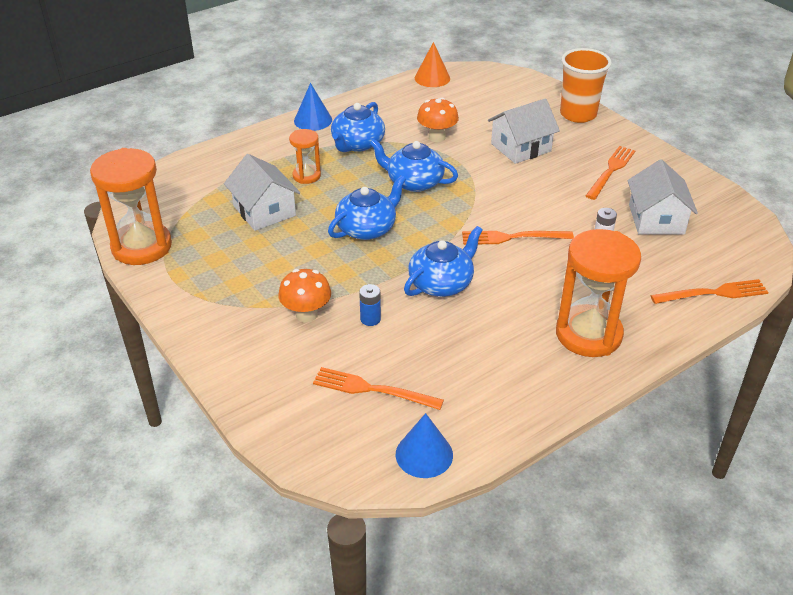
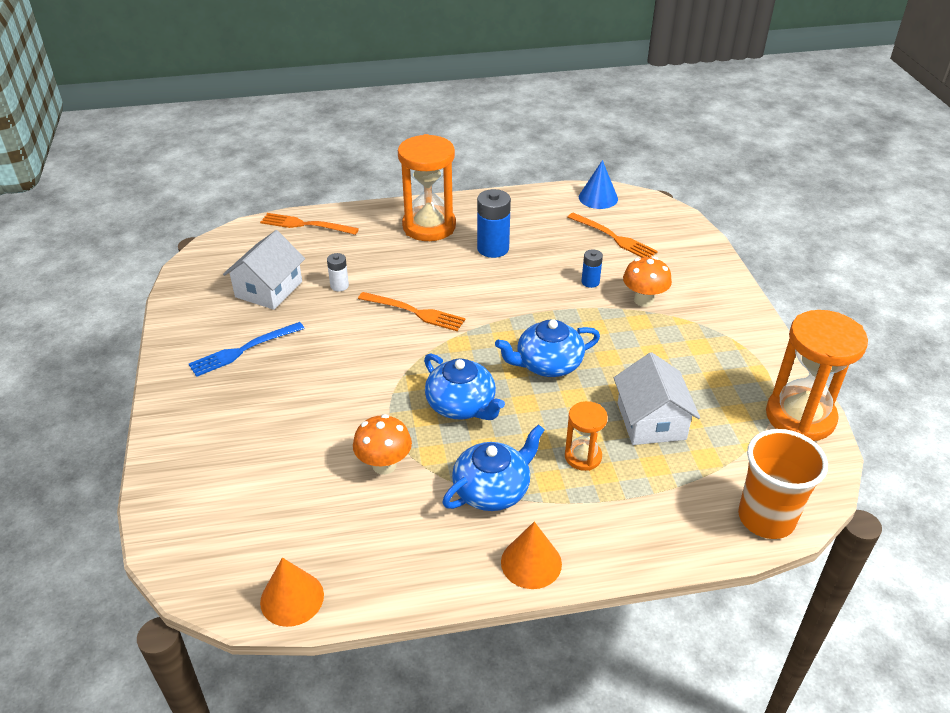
camera: 155 degrees left, 0 degrees up
blue cone [294,83,332,131] -> orange cone [501,522,562,589]
blue teapot [404,226,483,297] -> none
white house [488,98,560,164] -> none
orange cup [560,48,612,123] -> orange cup moved to [738,429,828,539]
orange fork [586,146,635,200] -> blue fork [189,322,305,377]
none -> blue battery [477,189,511,258]

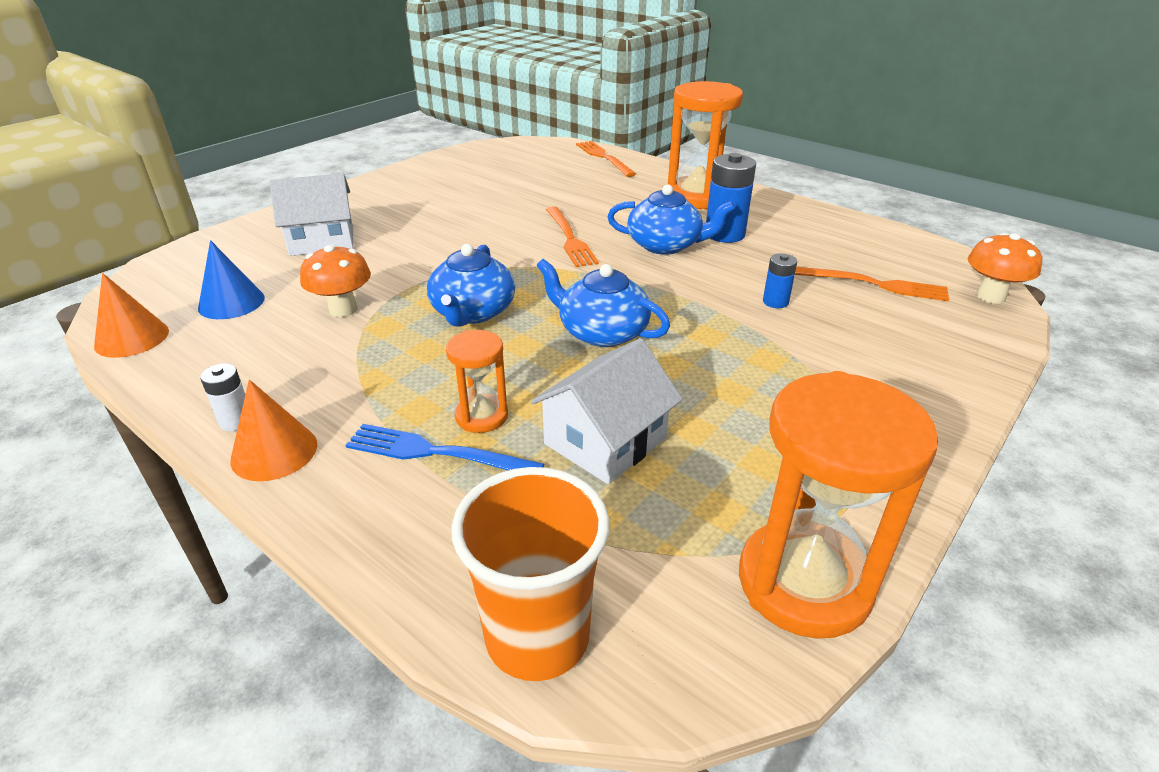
camera: 50 degrees right, 5 degrees down
blue fork [189,322,305,377] -> blue fork moved to [345,424,544,471]
white house [223,230,305,310] -> white house moved to [270,173,353,256]
white battery [327,253,349,291] -> white battery moved to [200,363,245,431]
blue teapot [443,424,545,511] -> blue teapot moved to [607,184,735,255]
orange fork [568,213,658,258] -> orange fork turned 75 degrees counterclockwise [795,267,949,301]
blue cone [579,160,618,209] -> blue cone moved to [198,240,265,319]
orange mushroom [623,257,672,307] -> orange mushroom moved to [968,233,1042,304]

